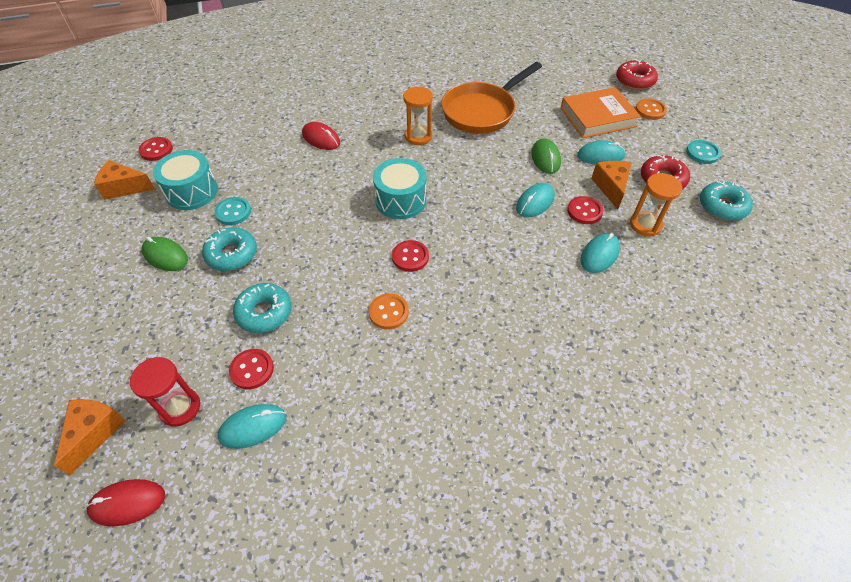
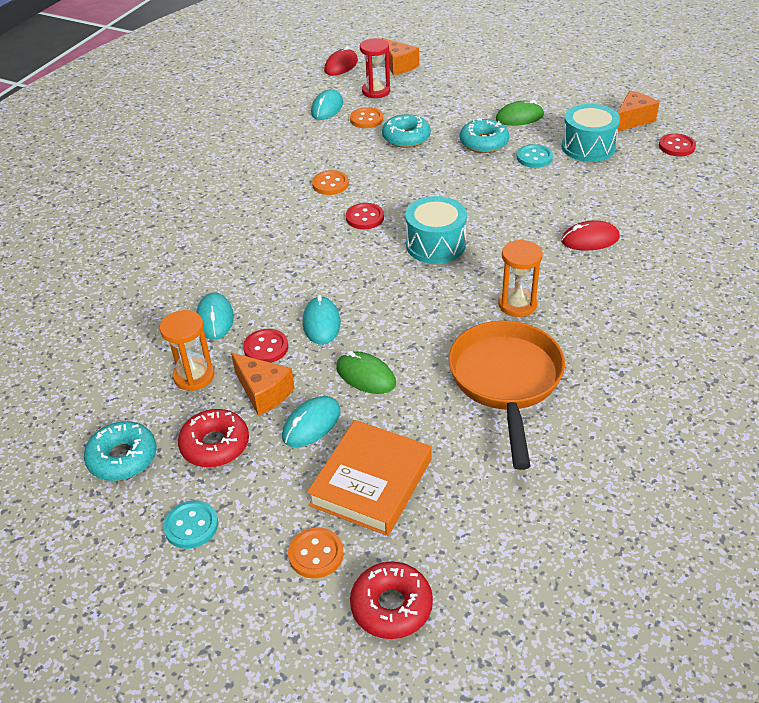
camera: 135 degrees right, 10 degrees down
red button [229,349,274,389] -> orange button [350,107,383,128]

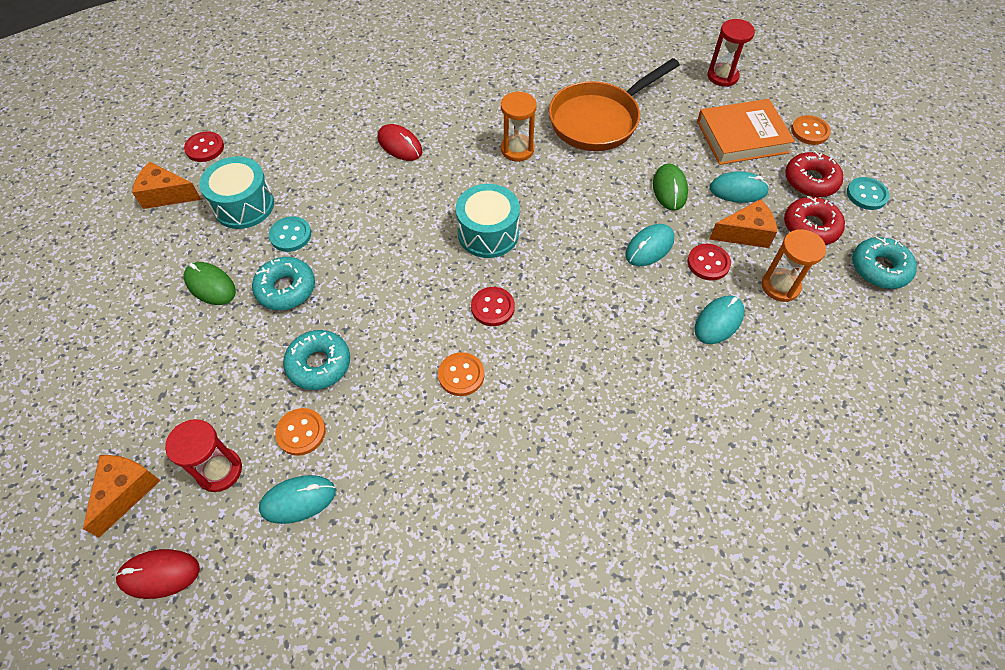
camera: 130 degrees left, 15 degrees up
orange cheese [231,353,294,416] -> orange cheese turned 75 degrees clockwise [709,199,777,248]
red donut [350,561,433,639] -> red donut moved to [785,151,843,197]
none -> red hourglass [708,19,755,87]

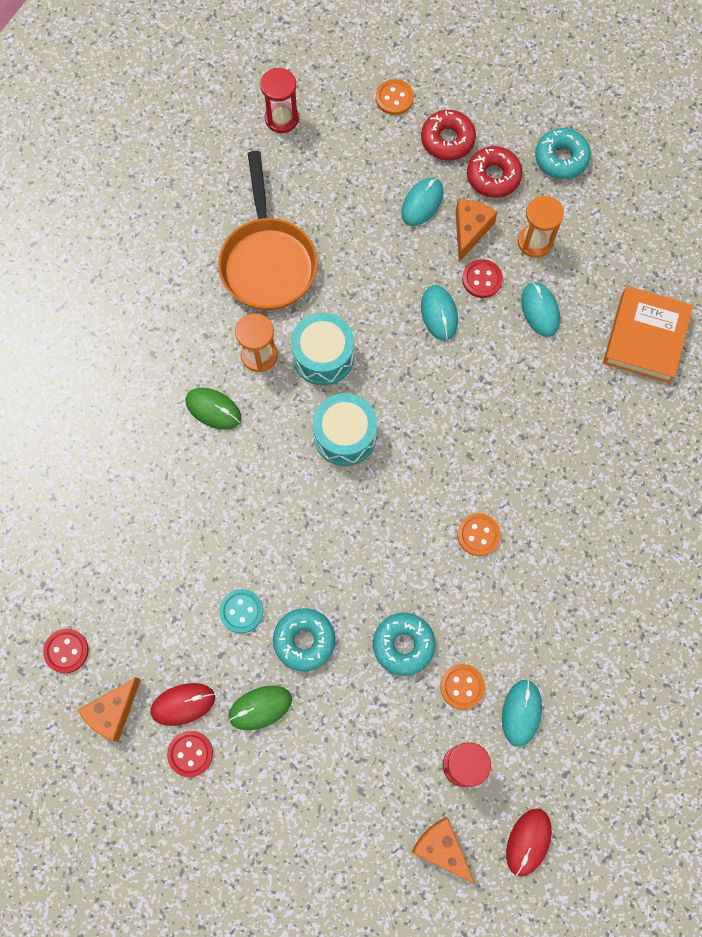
camera: 60 degrees left, 15 degrees up
turquoise drum [200,156,274,229] -> turquoise drum moved to [291,313,354,386]
red mouse [378,124,422,161] -> red mouse moved to [150,683,215,726]
red button [471,287,515,326] -> red button moved to [167,731,213,777]
green mouse [653,163,688,211] -> green mouse moved to [185,388,241,430]
orange book [697,99,795,165] -> orange book moved to [603,286,693,383]
turquoise button [847,177,890,210] -> none

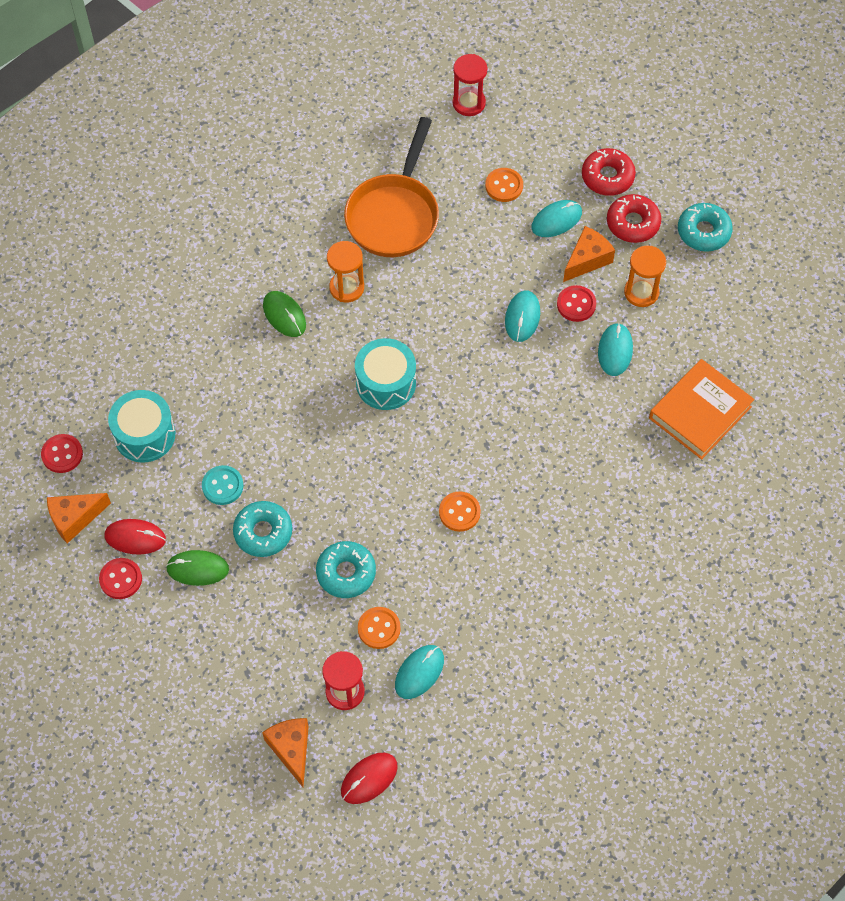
camera: 25 degrees right, 10 degrees down
turquoise drum [291,313,354,386] -> turquoise drum moved to [108,390,175,463]
orange button [376,79,414,115] -> orange button moved to [485,168,523,202]

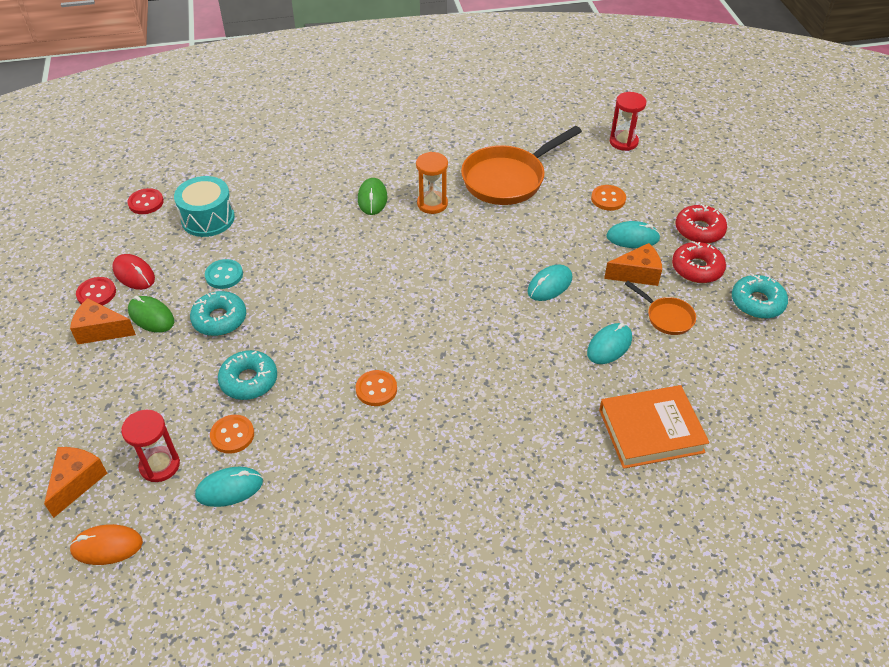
camera: 35 degrees right, 15 degrees down
orange cheese [47,493,111,544] -> orange cheese moved to [70,298,136,344]
red mouse [341,753,398,804] -> orange mouse [69,524,143,565]
turquoise drum [355,338,416,410] -> none
red button [557,285,596,322] -> none
orange hourglass [624,245,666,307] -> orange pan [625,281,696,335]

